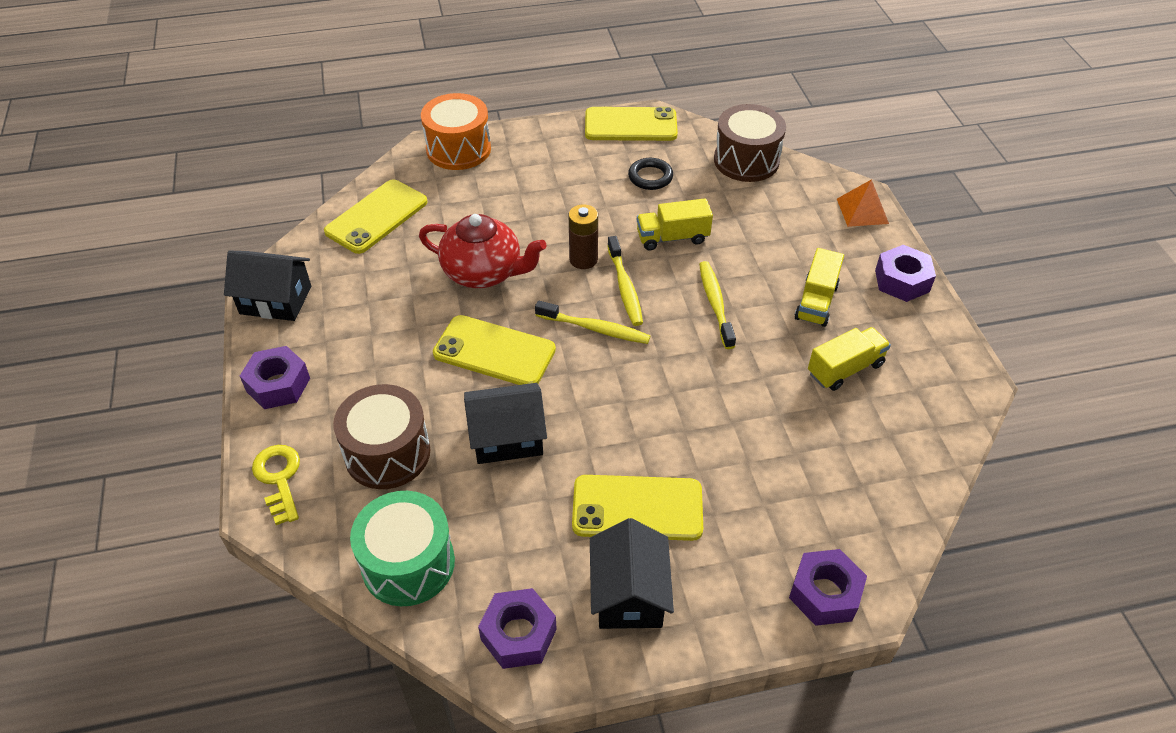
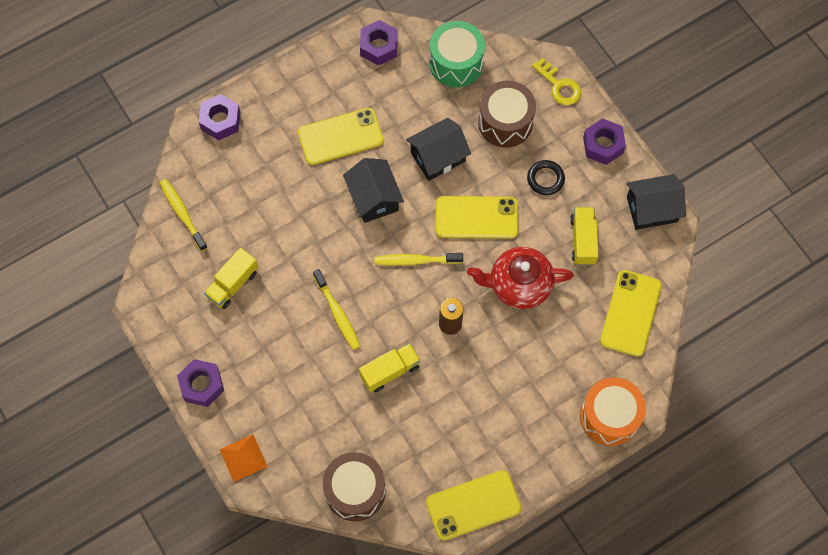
camera: 160 degrees right, 20 degrees up
black house [590,518,674,629] -> black house moved to [343,158,404,223]
yellow toothbrush [607,236,643,326] -> yellow toothbrush moved to [160,179,208,251]
black ring [628,158,673,190] -> black ring moved to [527,160,565,195]
yellow truck [795,248,844,327] -> yellow truck moved to [570,207,598,265]

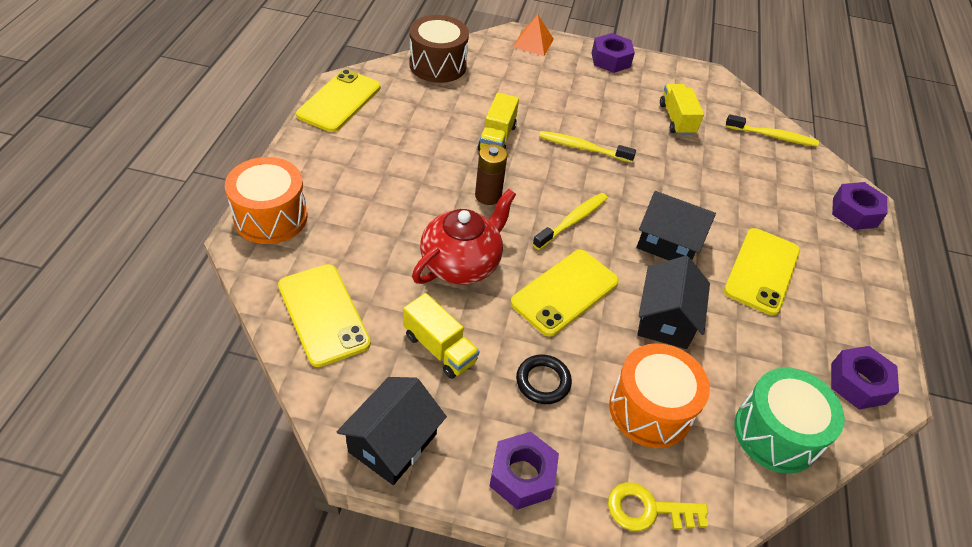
camera: 130 degrees right, 20 degrees down
brown drum [478,81,536,148] -> orange drum [609,343,710,448]

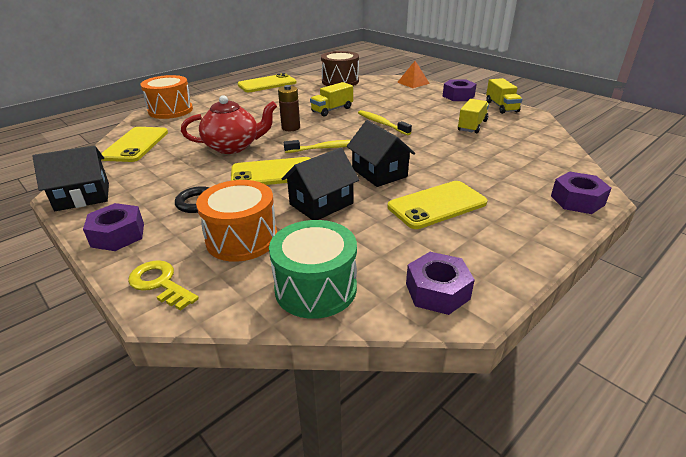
camera: 40 degrees right, 15 degrees down
yellow truck [403,293,480,379] -> yellow truck moved to [486,78,522,114]
yellow toothbrush [725,114,819,147] -> none

